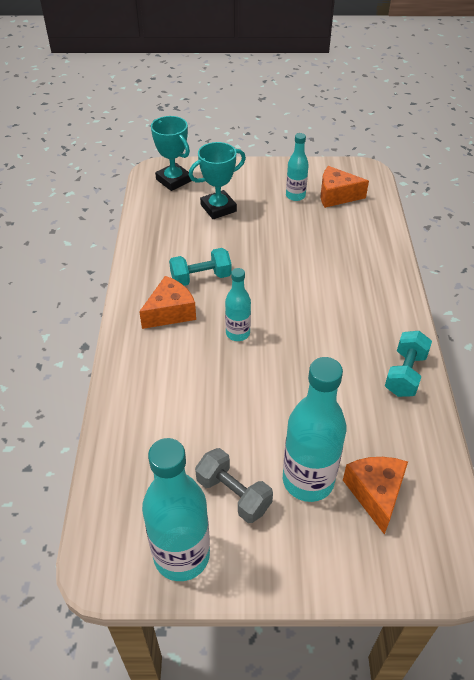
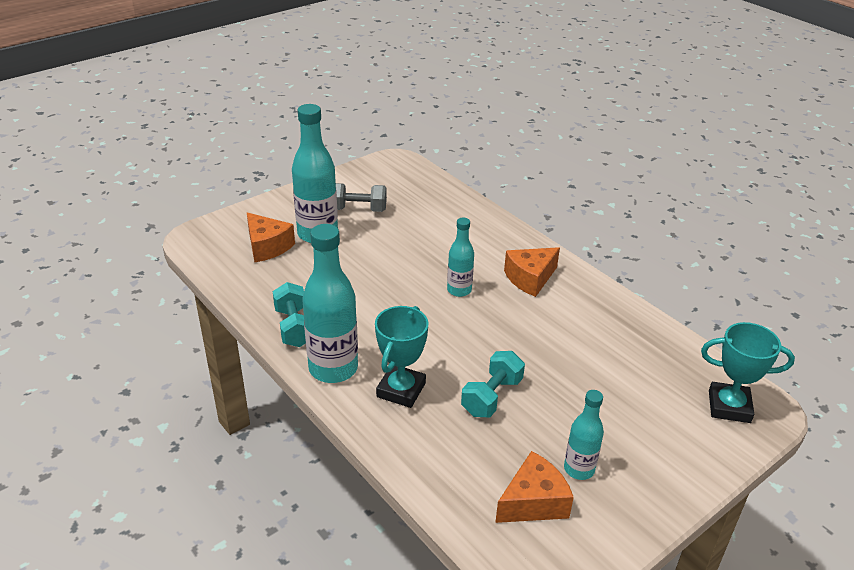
camera: 140 degrees right, 10 degrees down
orange cheese [139,276,196,329] -> orange cheese turned 45 degrees clockwise [504,247,560,297]
turquoise bottle [142,438,210,581] -> turquoise bottle moved to [302,224,358,383]
turquoise dumbbell [169,248,232,286] -> turquoise dumbbell moved to [461,351,525,417]
turquoise trophy [189,142,246,219] -> turquoise trophy moved to [375,306,429,408]

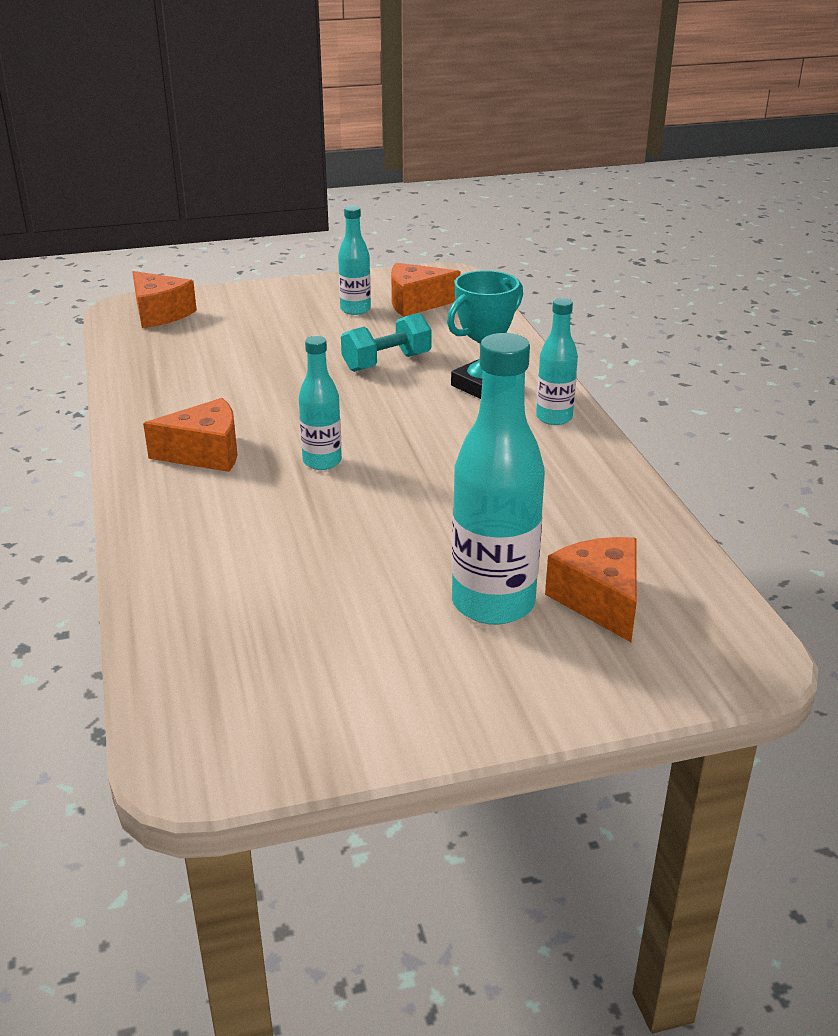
camera: 155 degrees left, 5 degrees down
turquoise dumbbell [273,282,306,347] -> none
turquoise bottle [302,224,358,383] -> turquoise bottle [536,298,578,425], size x0.56
grey dumbbell [336,183,387,212] -> none
turquoise trophy [701,322,795,423] -> orange cheese [132,271,197,328]

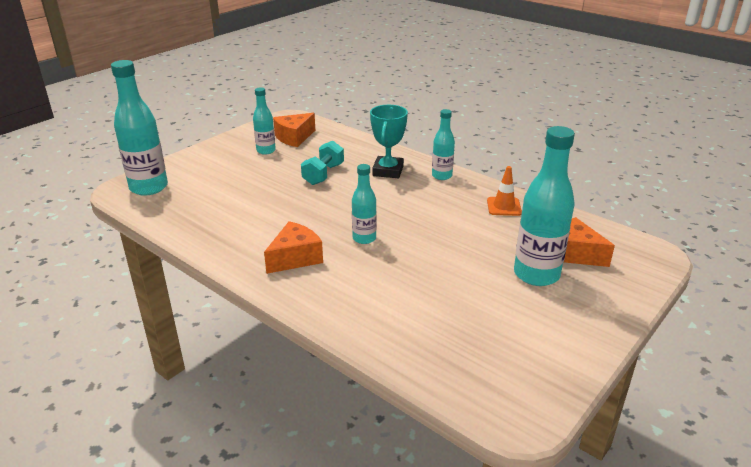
camera: 35 degrees left, 0 degrees up
orange cheese [132,271,197,328] -> turquoise bottle [111,60,168,196]
none -> orange traffic cone [487,166,522,216]

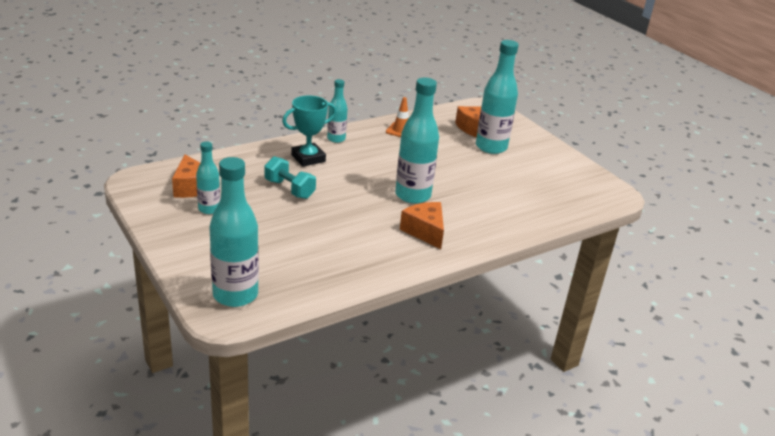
camera: 75 degrees left, 0 degrees up
turquoise bottle [352,164,377,244] -> turquoise bottle [395,77,439,204], size x1.78
turquoise trophy [370,105,408,178] -> turquoise trophy turned 60 degrees counterclockwise [282,96,336,167]

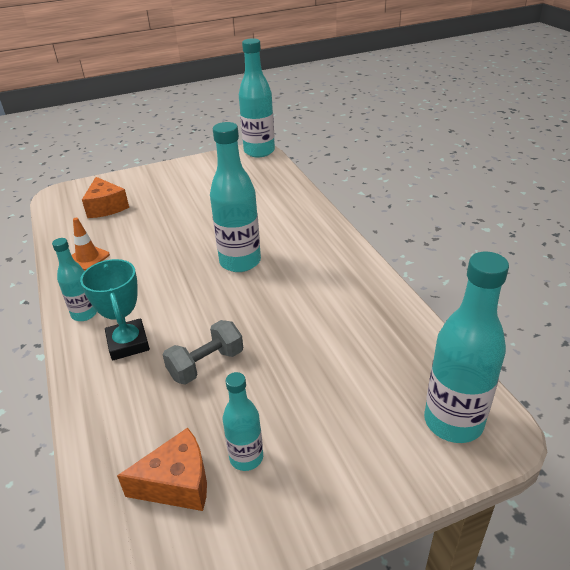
camera: 75 degrees left, 5 degrees up
turquoise dumbbell [265,156,316,199] -> grey dumbbell [163,320,243,385]
orange cheese [400,202,444,249] -> none
turquoise bottle [476,40,519,154] -> turquoise bottle moved to [239,38,275,157]

